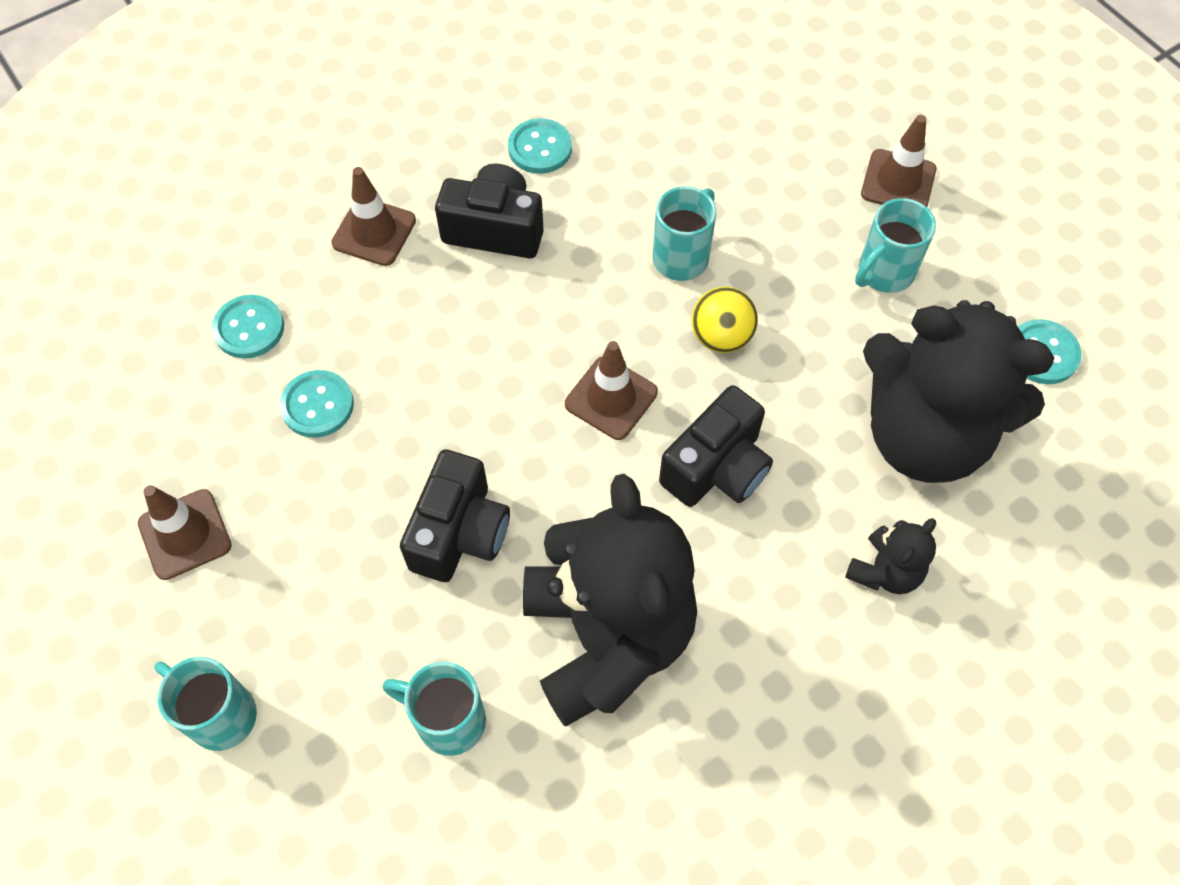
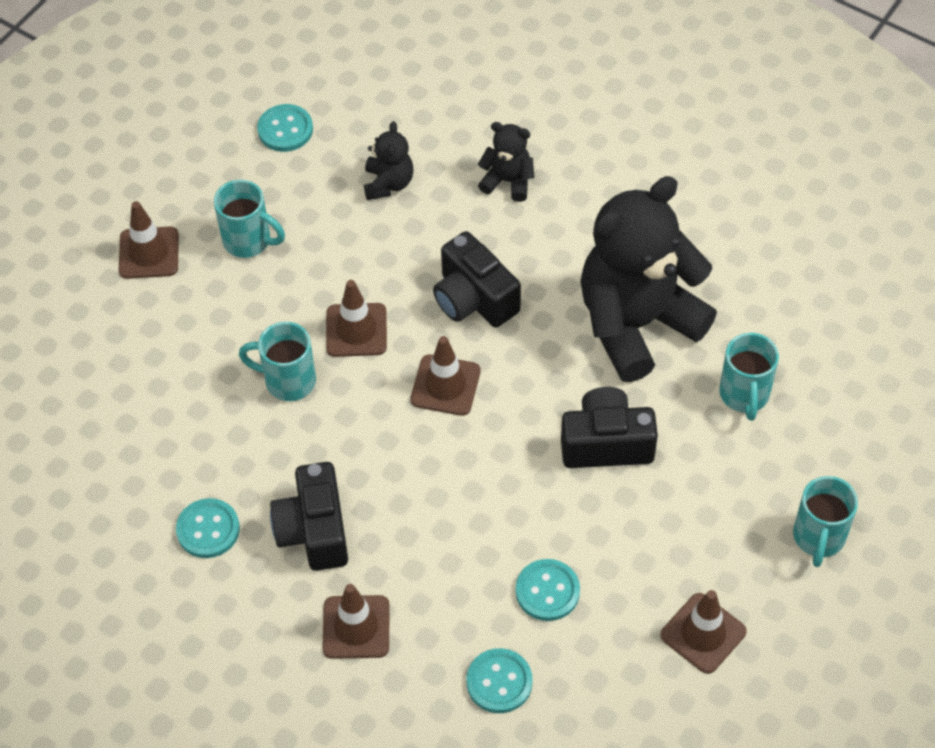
camera: 110 degrees left, 5 degrees down
black camera [659,385,773,507] -> black camera turned 150 degrees counterclockwise [433,231,521,328]
yellow ball [691,287,758,353] -> brown traffic cone [326,280,387,357]
black teddy bear [863,300,1054,483] -> black teddy bear [364,121,414,200], size x0.43

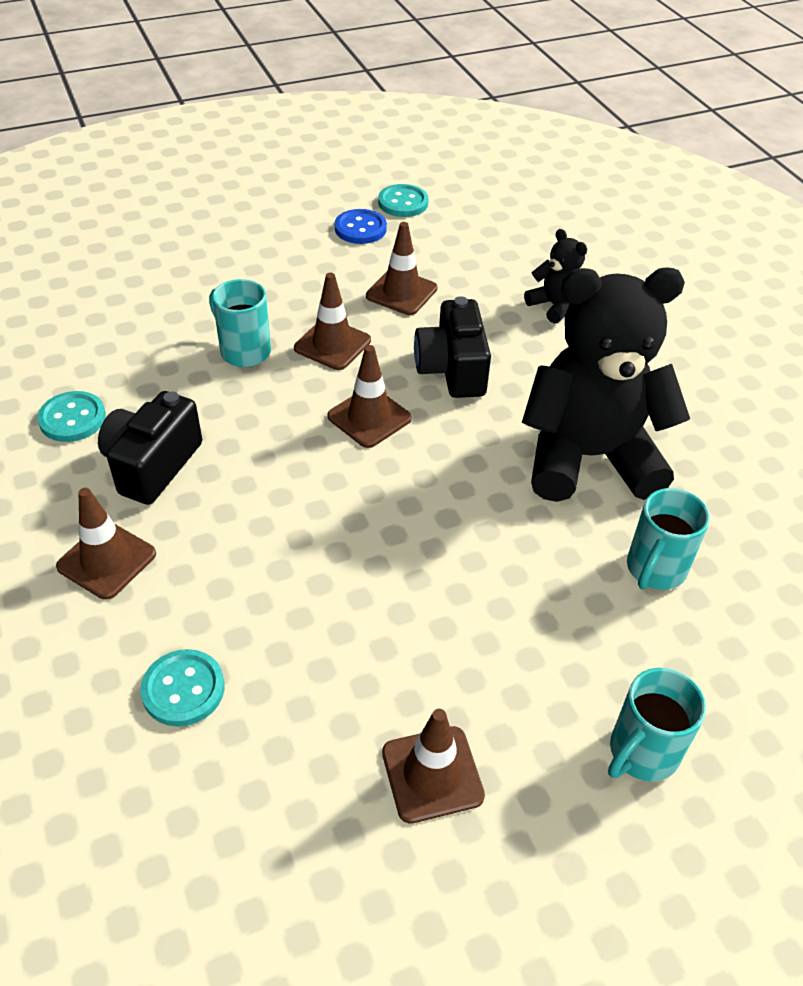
camera: 30 degrees right, 10 degrees down
brown traffic cone [119,201,179,279] -> brown traffic cone moved to [366,222,437,315]
turquoise mug [214,180,285,258] -> none
black teddy bear [364,121,414,200] -> none
turquoise button [516,559,580,621] -> none
black camera [561,387,658,468] -> none
none -> blue button [335,209,387,244]

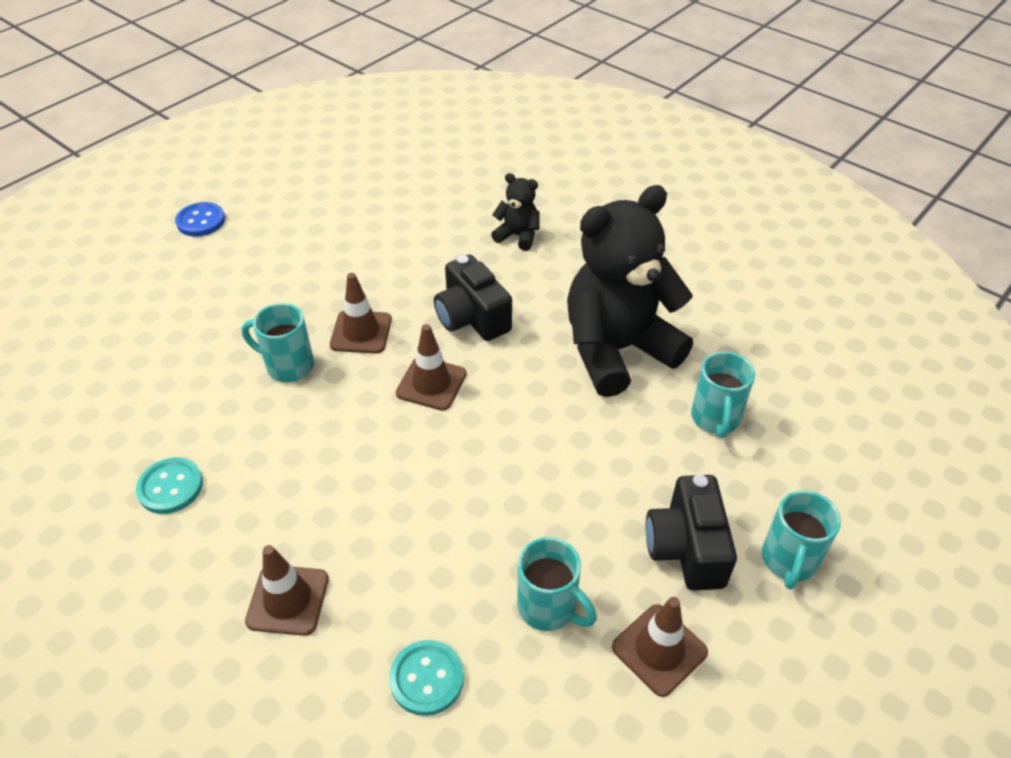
camera: 25 degrees left, 0 degrees up
black camera [98,391,202,505] -> black camera moved to [646,475,737,591]
blue button [335,209,387,244] -> blue button moved to [175,202,225,236]
brown traffic cone [366,222,437,315] -> none
turquoise button [378,184,429,217] -> none
none -> turquoise mug [517,537,597,631]

